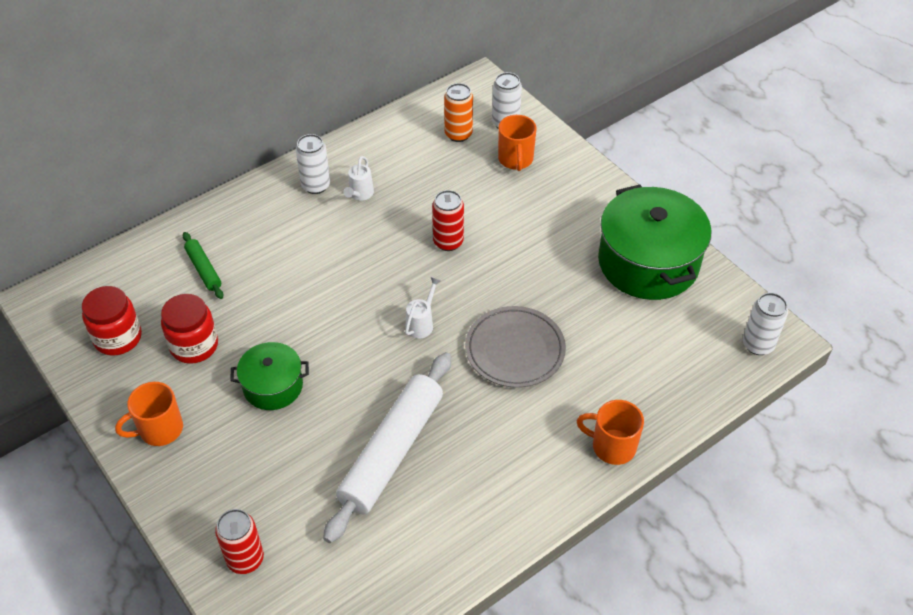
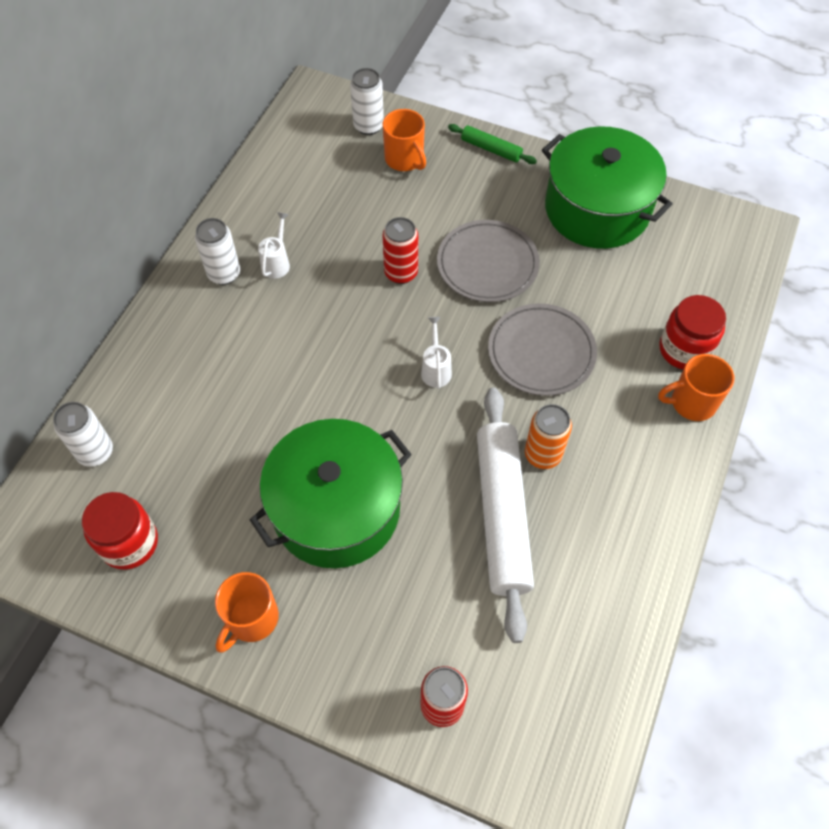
camera: 30 degrees left, 10 degrees up
red jar [161,294,218,364] -> red jar moved to [659,295,726,369]
green rolling pin [183,232,224,299] -> green rolling pin moved to [448,124,537,164]
green pot [230,342,309,410] -> green pot [250,419,412,568], size x1.84
white watering can [344,156,374,201] -> white watering can turned 150 degrees counterclockwise [258,212,290,279]
orange can [444,83,473,142] -> orange can moved to [525,404,572,469]
white can [743,293,788,355] -> white can moved to [53,402,113,467]
none -> grey plate [437,220,540,302]

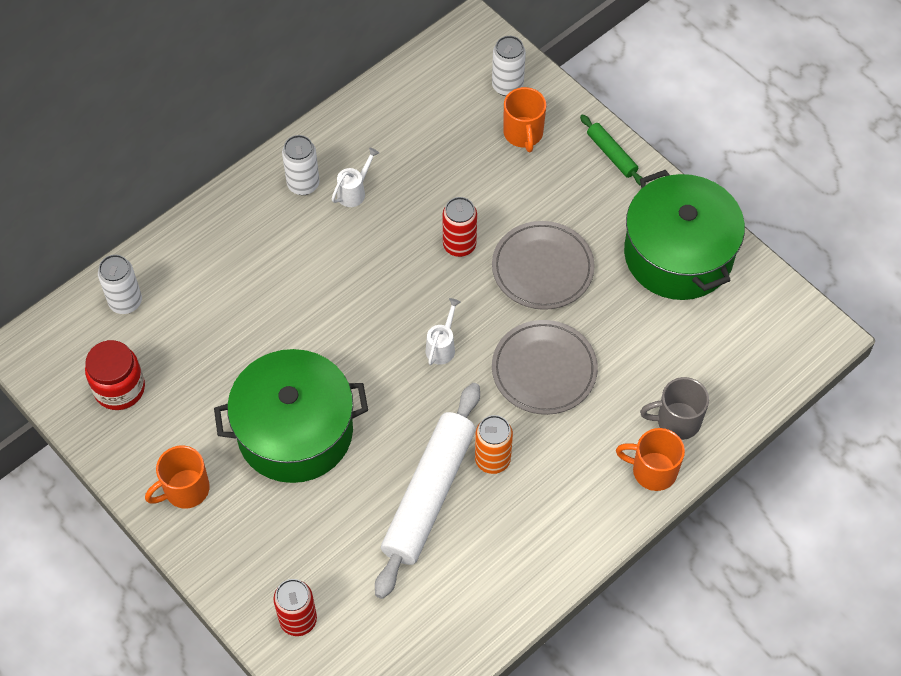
camera: 25 degrees right, 0 degrees up
red jar [659,295,726,369] -> grey mug [640,377,709,440]

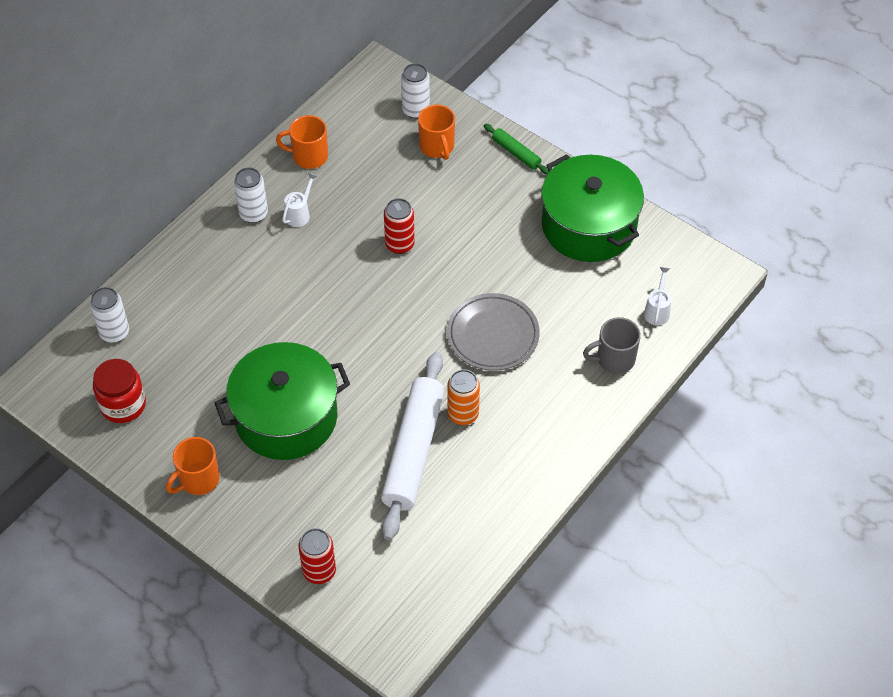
camera: 10 degrees left, 5 degrees down
white watering can [425,298,460,365] -> white watering can moved to [644,267,671,326]
grey plate [492,221,595,310] -> none
orange mug [616,428,685,491] -> orange mug moved to [276,115,328,169]

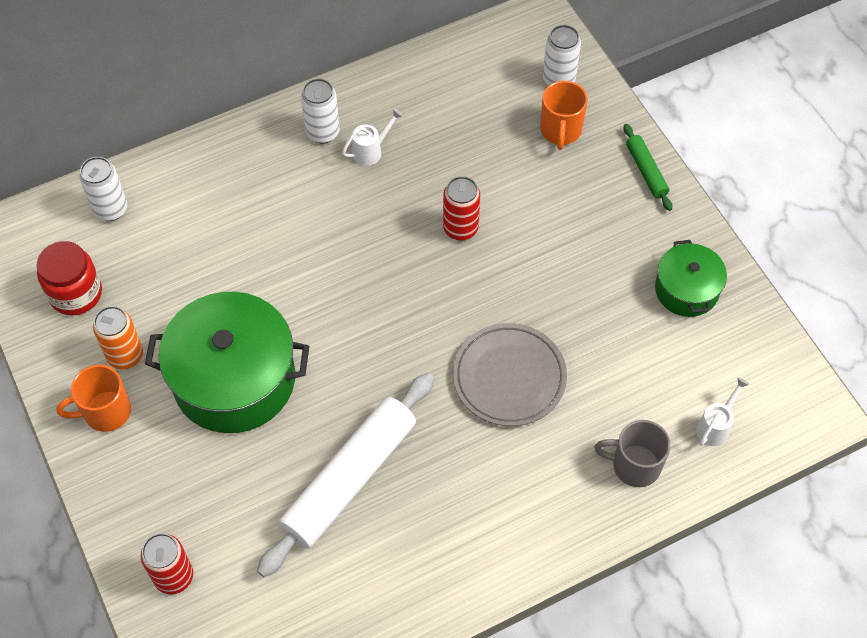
camera: 25 degrees right, 5 degrees up
orange mug [276,115,328,169] -> none
orange can [447,369,480,425] -> orange can moved to [93,306,143,369]
green pot [541,154,644,262] -> green pot [655,240,727,317], size x0.54

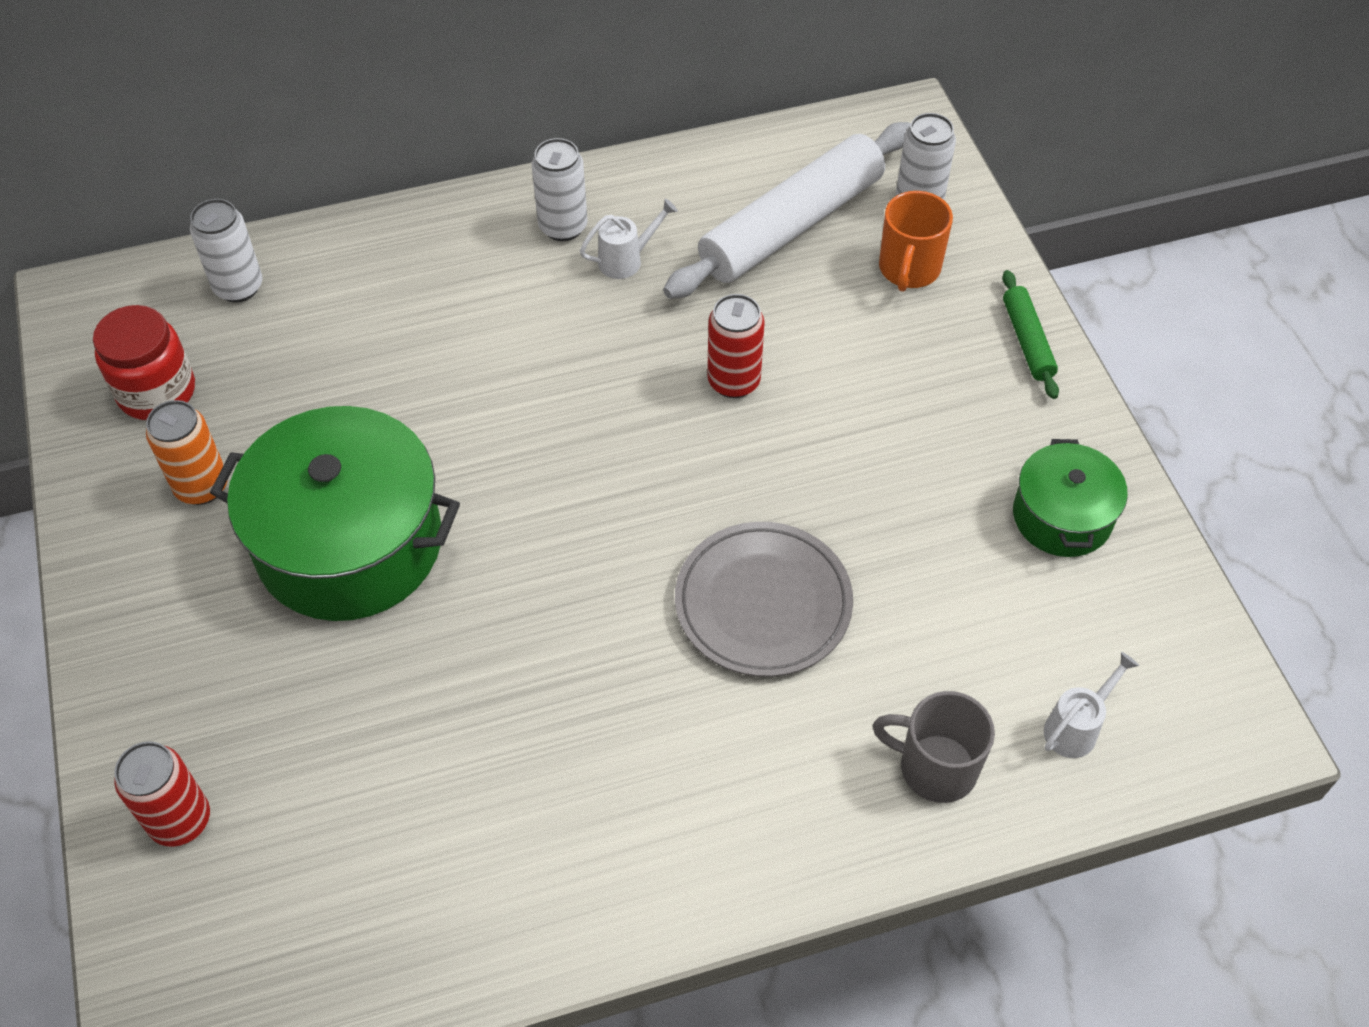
camera: 10 degrees right, 5 degrees down
orange mug [56,365,131,432] -> none
white rolling pin [257,373,434,577] -> white rolling pin moved to [663,122,911,299]

